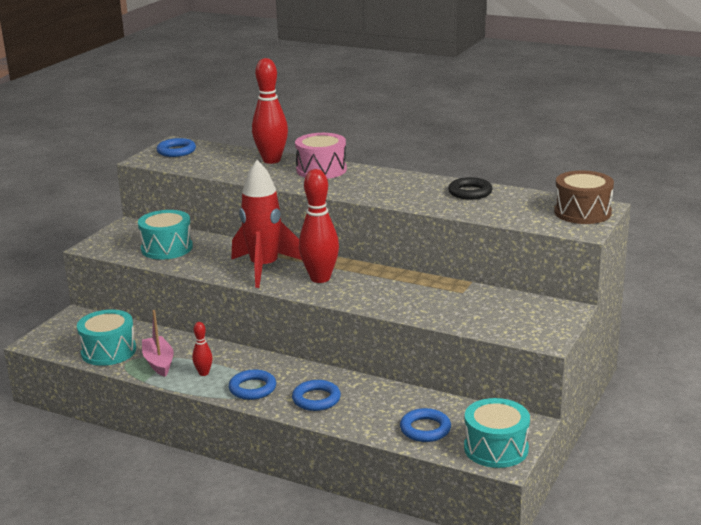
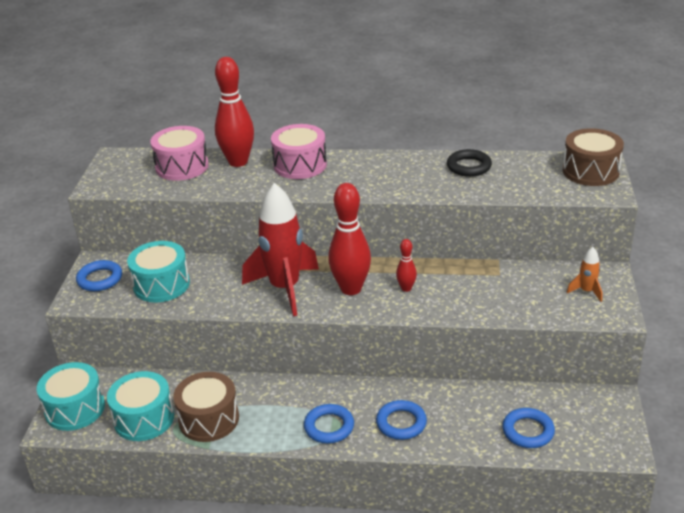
camera: 20 degrees left, 10 degrees up
pink boat [142,310,174,377] -> brown drum [173,372,239,442]
blue ring [157,138,196,157] -> blue ring moved to [76,260,122,291]
red bowling pin [192,322,213,376] -> red bowling pin moved to [396,239,417,292]
turquoise drum [464,398,530,468] -> turquoise drum moved to [37,362,105,431]
none -> pink drum [150,126,209,181]
none -> orange rocket [567,247,602,302]

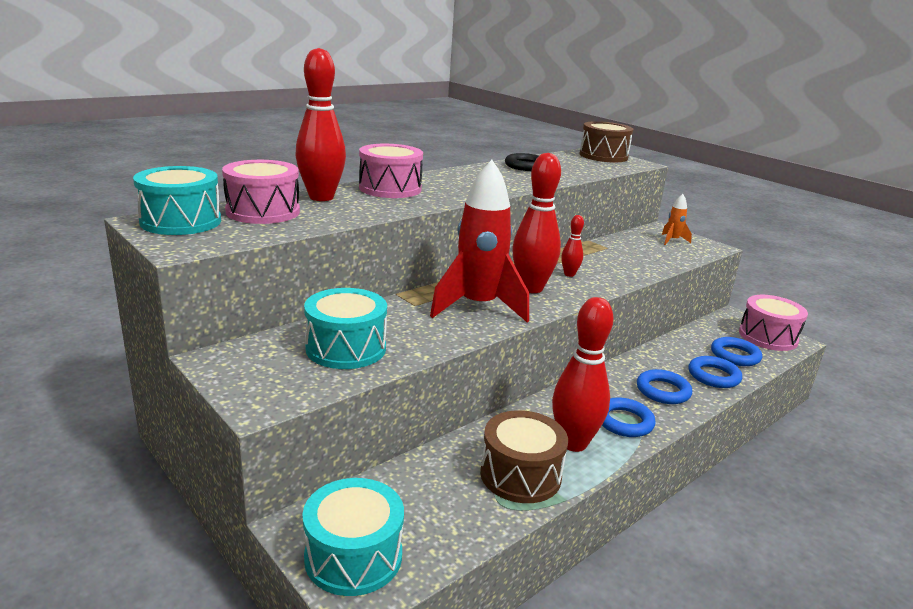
camera: 50 degrees left, 10 degrees down
blue ring [76,260,122,291] -> blue ring moved to [688,356,742,388]
turquoise drum [107,371,174,441] -> turquoise drum moved to [133,166,221,235]
none -> red bowling pin [552,297,613,452]
none -> pink drum [739,295,808,351]

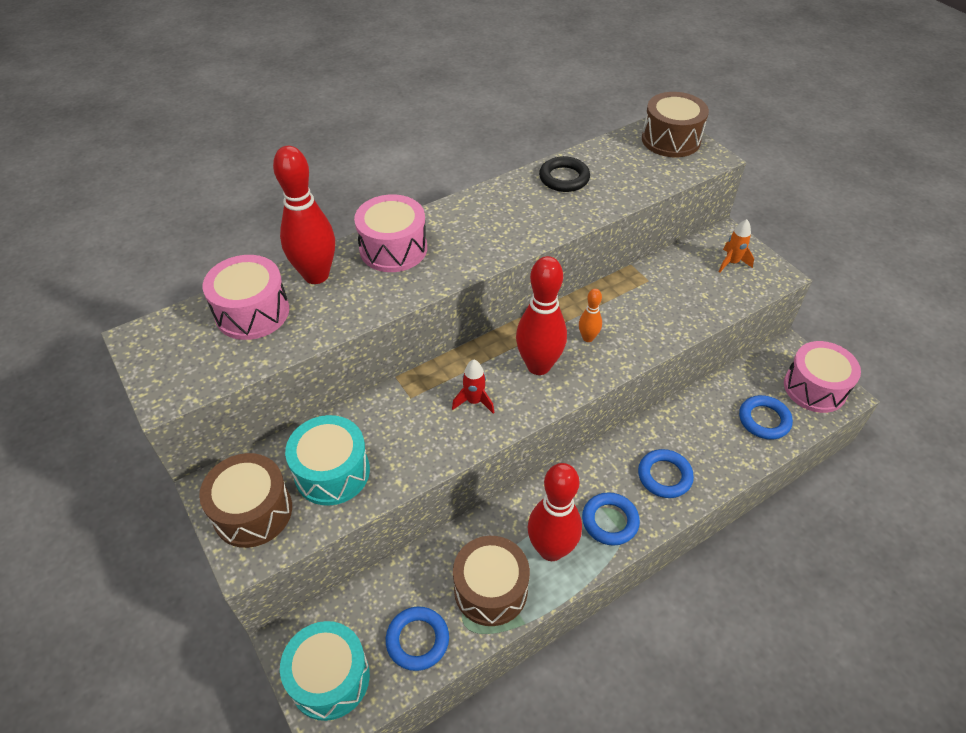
camera: 10 degrees right, 25 degrees up
turquoise drum [133,166,221,235] -> none
red rocket [430,160,529,323] -> red rocket [452,360,494,413], size x0.43
red bowling pin [561,215,584,277] -> orange bowling pin [579,289,602,342]
blue ring [688,356,742,388] -> blue ring moved to [386,606,449,671]
none -> brown drum [199,453,292,548]

